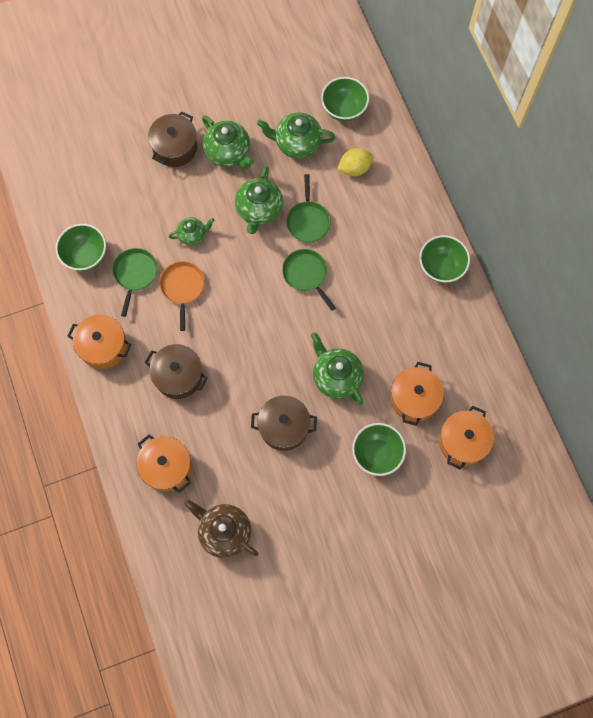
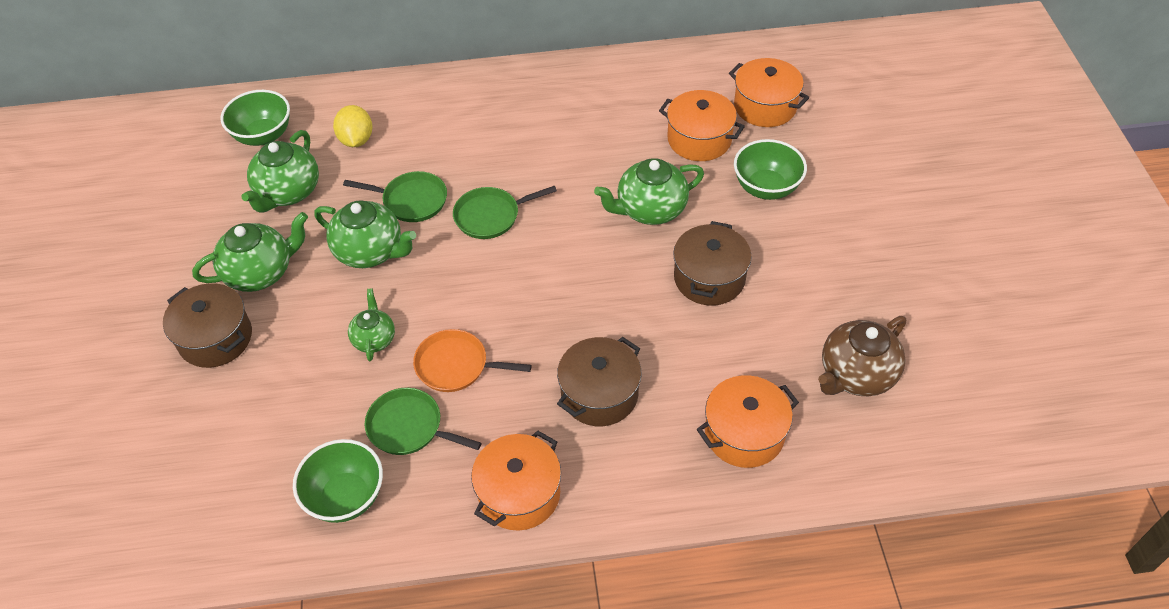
camera: 75 degrees left, 20 degrees down
green bowl [419,235,470,283] -> none

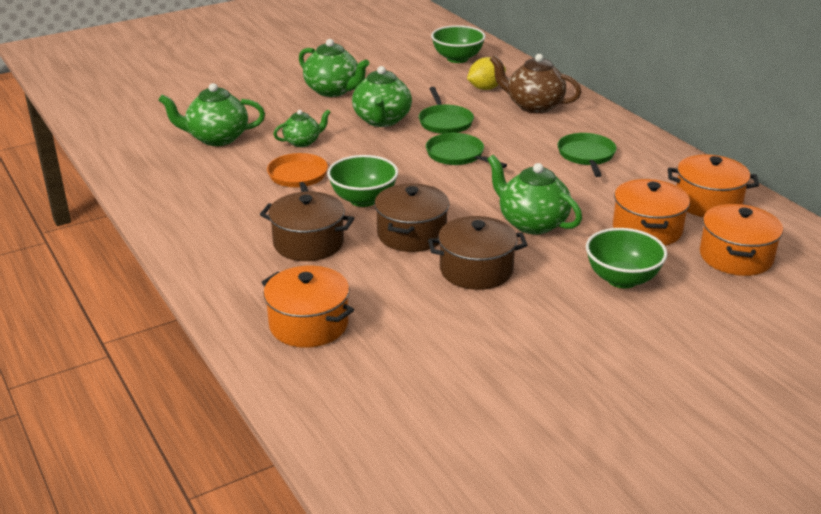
camera: 65 degrees right, 20 degrees down
brown pot [163,283,252,368] -> brown pot moved to [374,183,449,252]
green teapot [242,130,319,213] -> green teapot moved to [158,83,265,146]
green bowl [293,439,383,523] -> green bowl moved to [327,155,398,207]
green pan [364,388,482,455] -> green pan moved to [558,133,617,177]
orange pot [471,430,561,531] -> orange pot moved to [668,154,759,217]
brown teapot [818,316,906,396] -> brown teapot moved to [490,54,581,113]

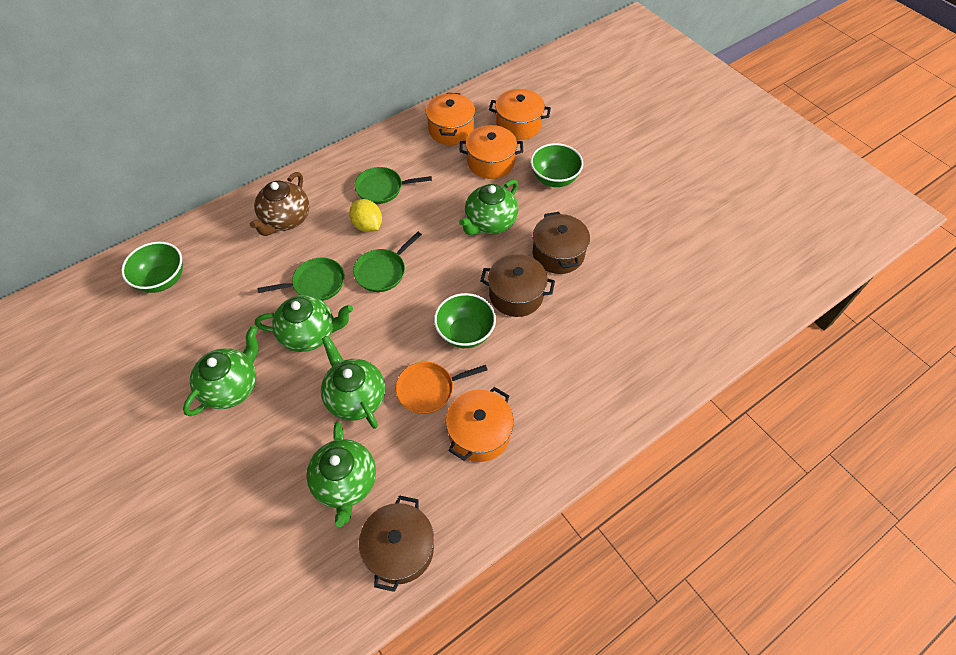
camera: 95 degrees left, 25 degrees up
brown pot [260,192,354,261] -> brown pot moved to [359,495,434,592]
orange pot [262,266,354,348] -> orange pot moved to [446,387,514,462]
green teapot [273,110,331,147] -> green teapot [321,336,385,429], size x1.67
yellow lemon [467,57,506,90] -> yellow lemon moved to [349,199,382,232]

